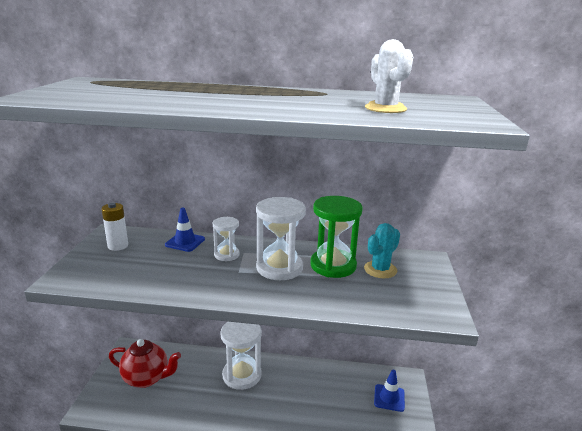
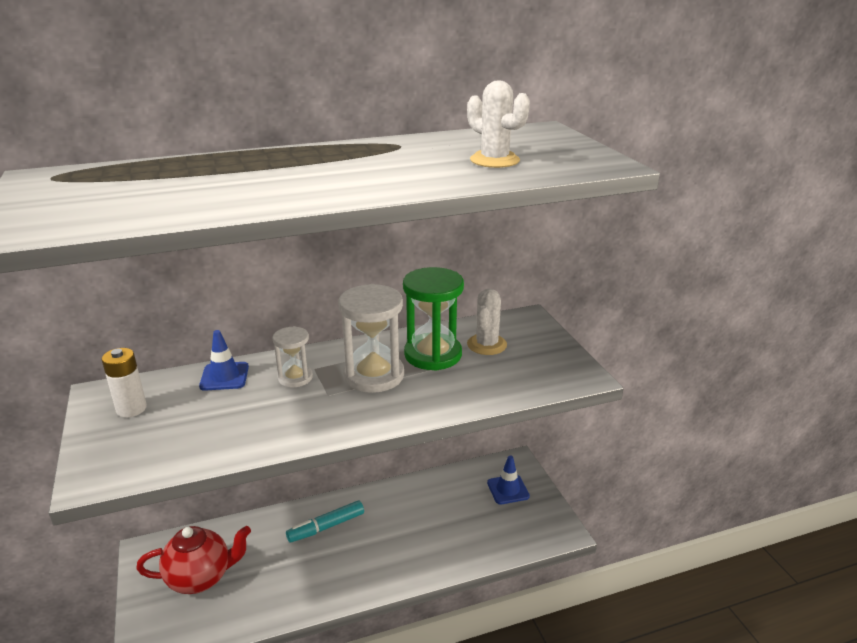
camera: 25 degrees left, 5 degrees up
white hourglass [220,322,262,390] -> turquoise marker [286,501,364,543]
turquoise cactus [364,223,400,278] -> white cactus [467,289,507,355]

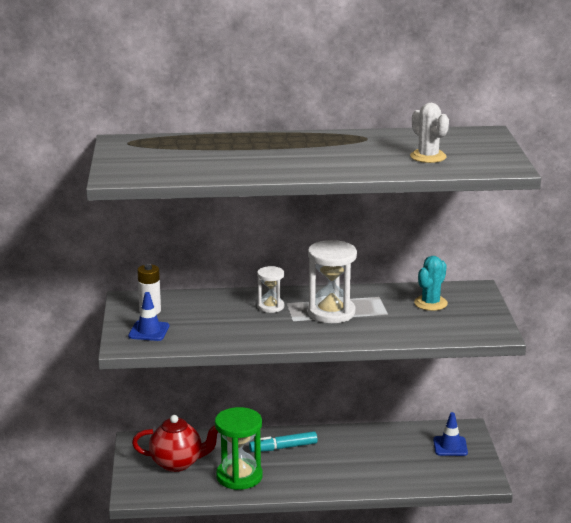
camera: 15 degrees right, 5 degrees down
blue traffic cone [199,330,249,391] -> blue traffic cone moved to [128,292,170,341]
green hourglass [403,267,464,371] -> green hourglass moved to [215,407,263,490]
white cactus [467,289,507,355] -> turquoise cactus [414,256,448,311]

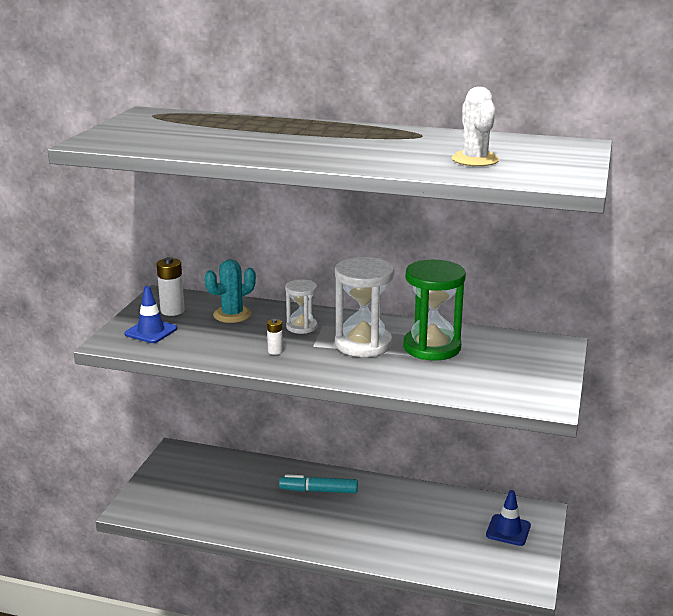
camera: 20 degrees right, 0 degrees up
red teapot [132,415,218,472] -> none
green hourglass [215,407,263,490] -> green hourglass moved to [403,260,466,361]
turquoise cactus [414,256,448,311] -> turquoise cactus moved to [205,259,256,323]
none -> white battery [267,319,283,355]

